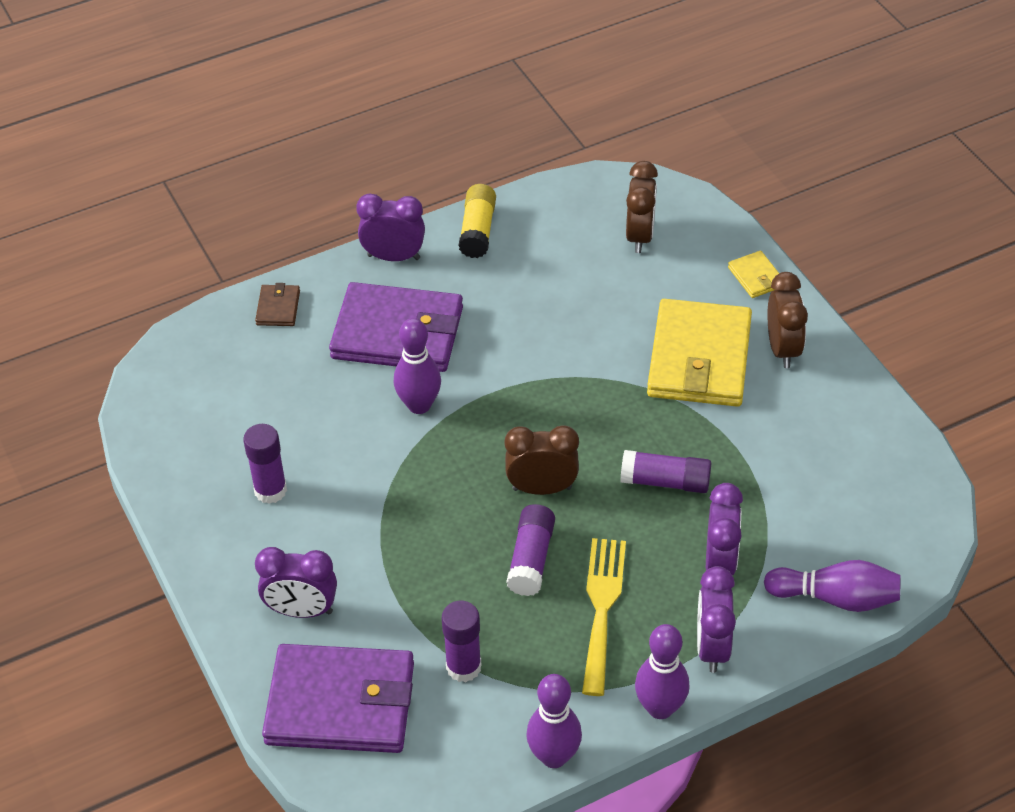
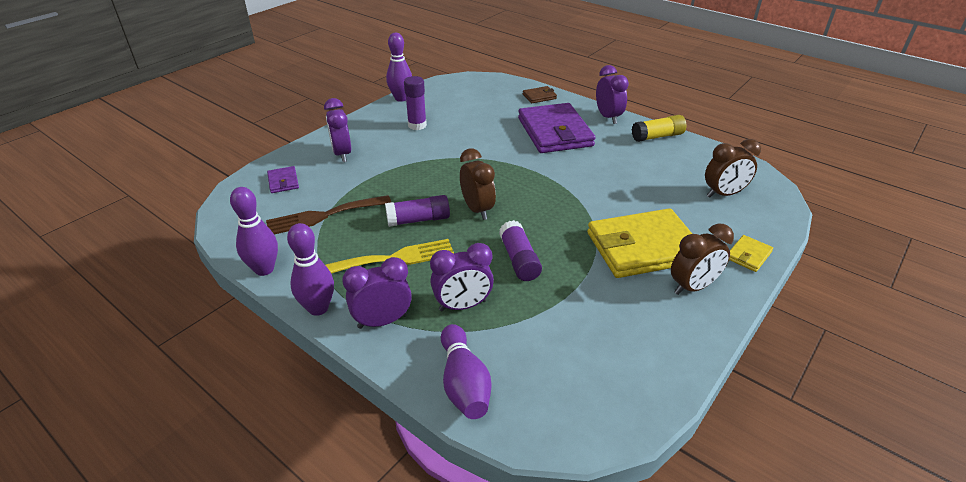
camera: 65 degrees right, 10 degrees down
purple wallet [262,644,414,753] -> purple wallet [267,166,299,193], size x0.43
purple bowling pin [394,318,441,414] -> purple bowling pin moved to [386,33,412,102]
purple glue stick [442,601,481,682] -> brown fork [266,195,391,234]

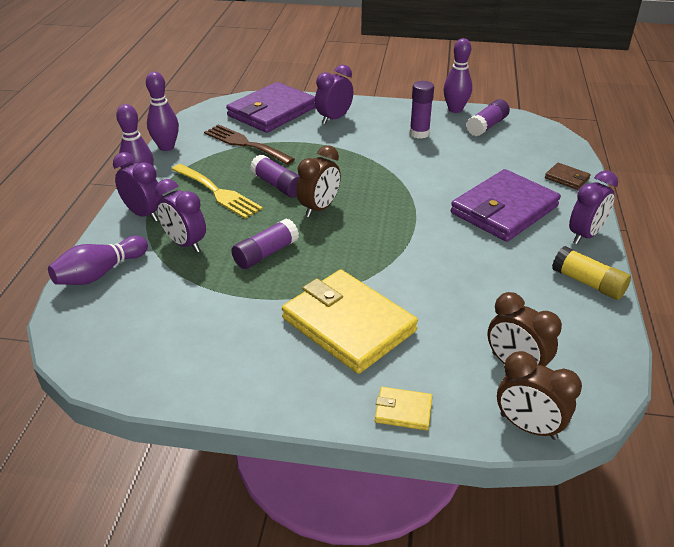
camera: 60 degrees right, 0 degrees up
purple wallet [267,166,299,193] -> purple wallet [226,82,316,133], size x2.34
brown clock [671,224,734,295] -> brown clock moved to [497,351,582,440]
none -> purple glue stick [466,99,510,136]

